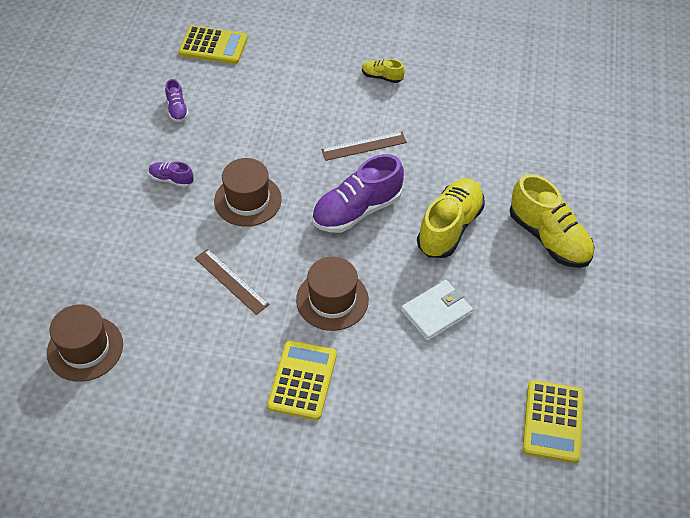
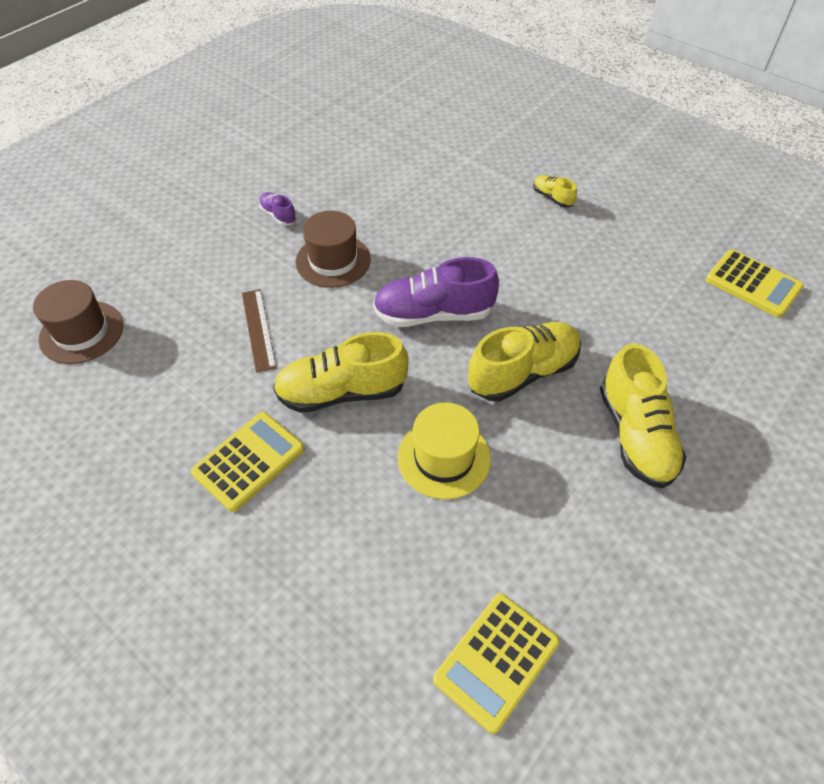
camera: 30 degrees right, 0 degrees up
purple shoe [165,79,189,122] -> none
yellow calculator [179,26,248,64] -> yellow calculator moved to [706,249,804,318]
brown hat [296,257,369,331] -> yellow shoe [273,332,409,413]
brown ruler [321,131,407,161] -> none
white wallet [401,280,473,341] -> yellow hat [398,403,491,500]

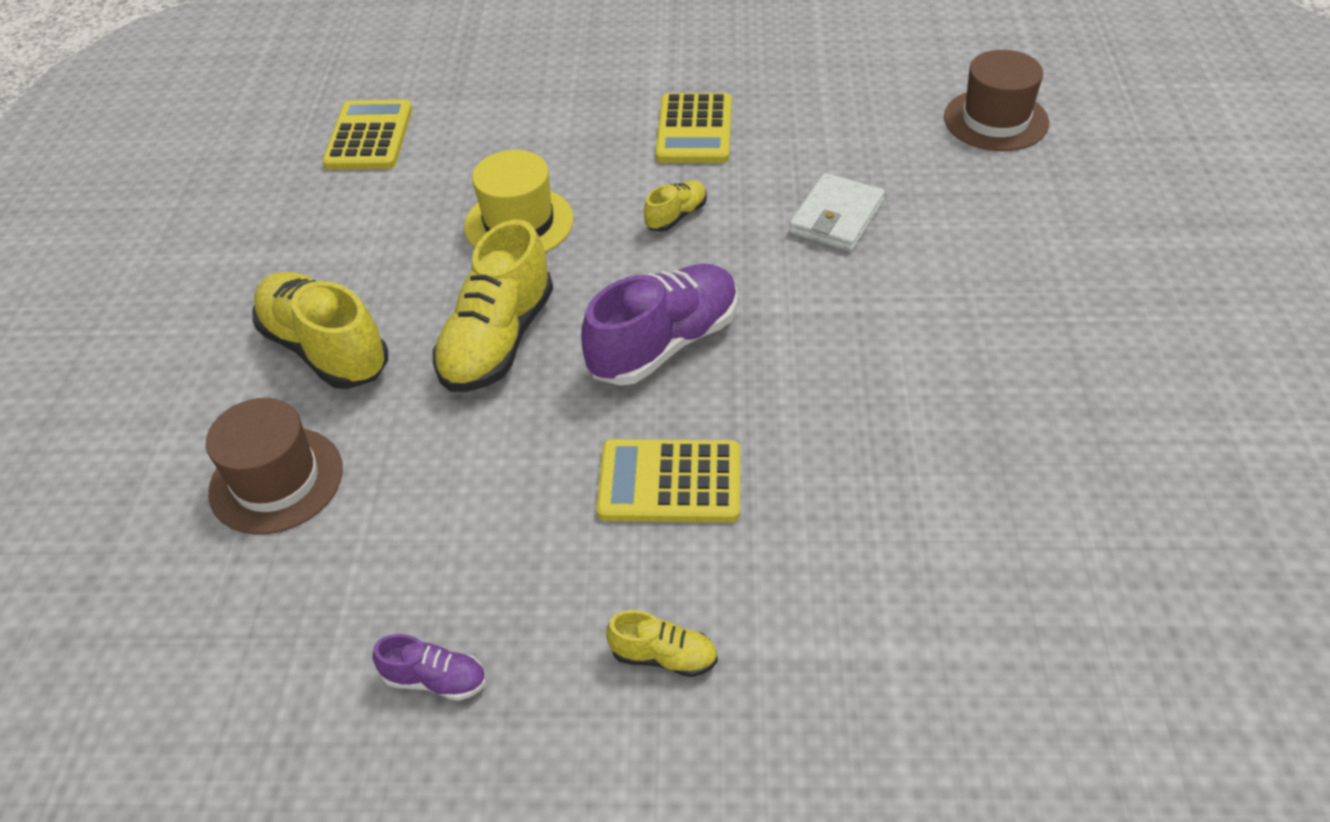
camera: 145 degrees right, 5 degrees down
brown ruler [242,289,277,373] -> white wallet [789,173,885,251]
purple shoe [259,192,296,226] -> purple shoe moved to [372,634,486,701]
yellow shoe [273,332,409,413] -> yellow shoe [644,181,707,232], size x0.48
brown hat [295,211,371,288] -> brown hat moved to [206,398,343,535]
yellow calculator [706,249,804,318] -> yellow calculator moved to [596,439,740,522]

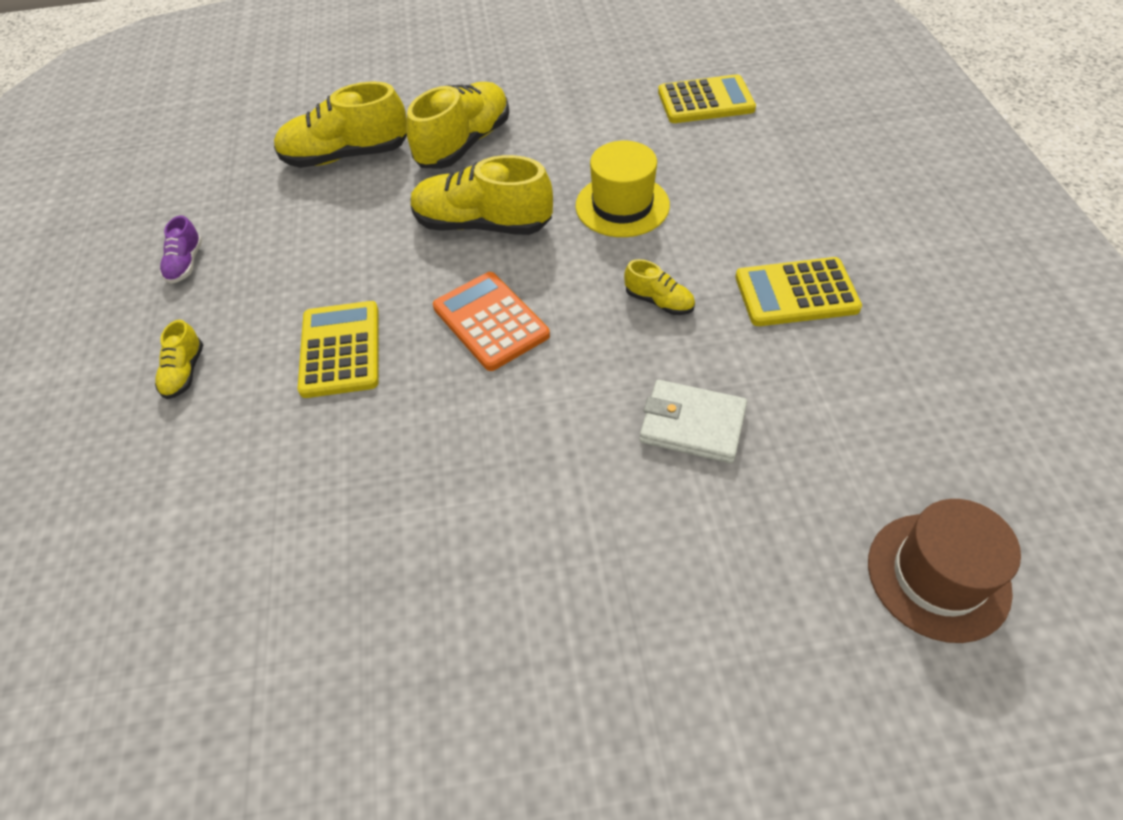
camera: 80 degrees right, 5 degrees up
brown hat [206,398,343,535] -> yellow shoe [274,82,407,168]
purple shoe [581,264,737,386] -> orange calculator [433,272,550,371]

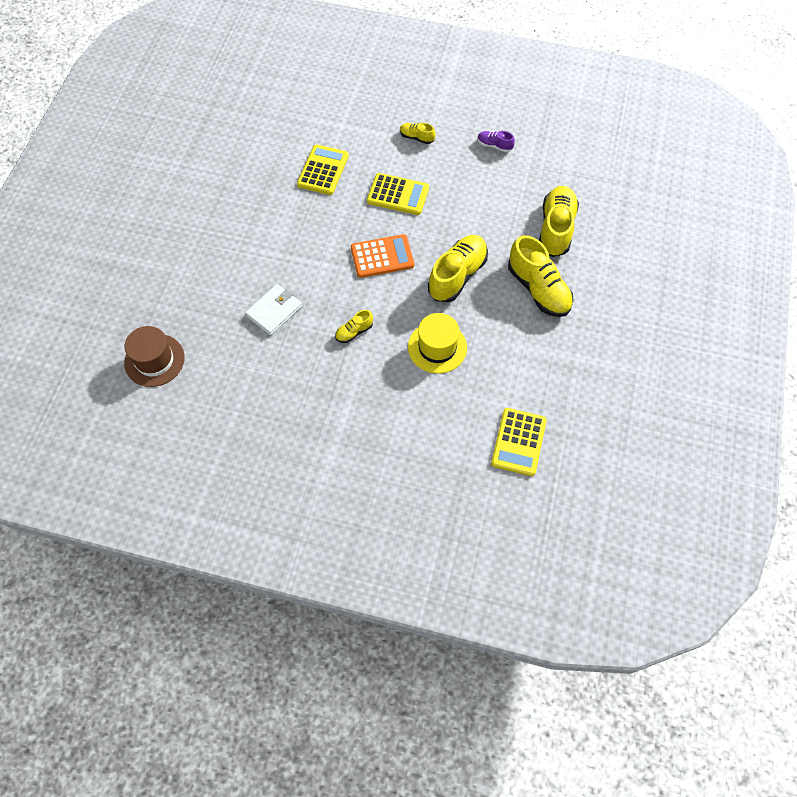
camera: 110 degrees right, 10 degrees up
yellow calculator [735,257,862,326] -> yellow calculator moved to [297,144,349,195]

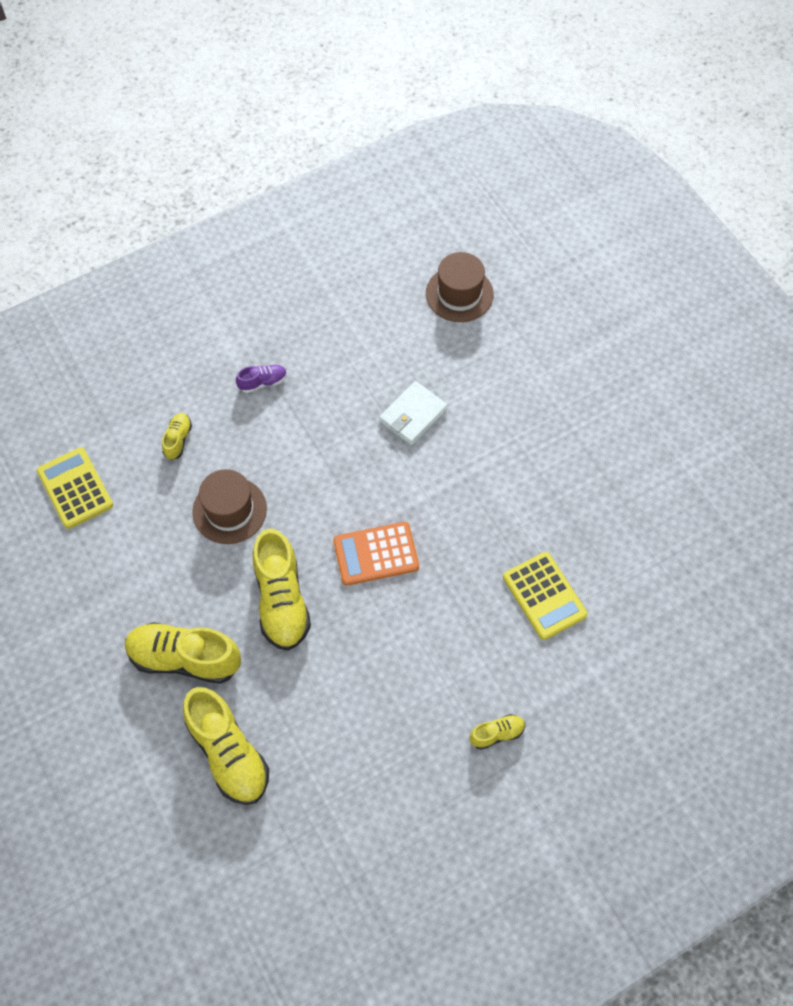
camera: 135 degrees right, 0 degrees up
white wallet [245,284,302,335] -> white wallet turned 45 degrees clockwise [379,381,448,445]
yellow shoe [335,310,373,343] -> yellow shoe moved to [162,413,192,460]
orange calculator [351,234,414,278] -> orange calculator turned 45 degrees clockwise [333,522,419,586]
yellow calculator [367,173,429,215] -> none
yellow hat [408,313,467,374] -> brown hat [192,469,267,544]
purple shoe [478,131,515,152] -> purple shoe moved to [236,365,287,393]

